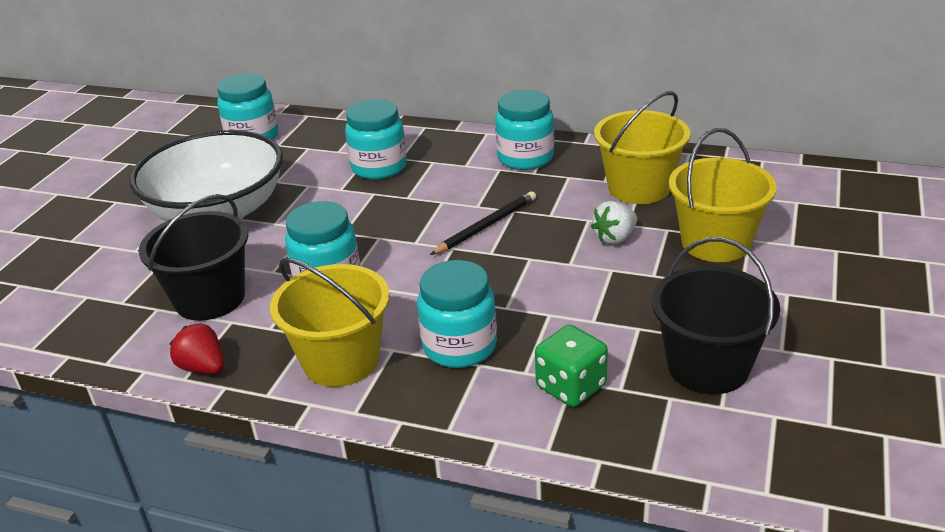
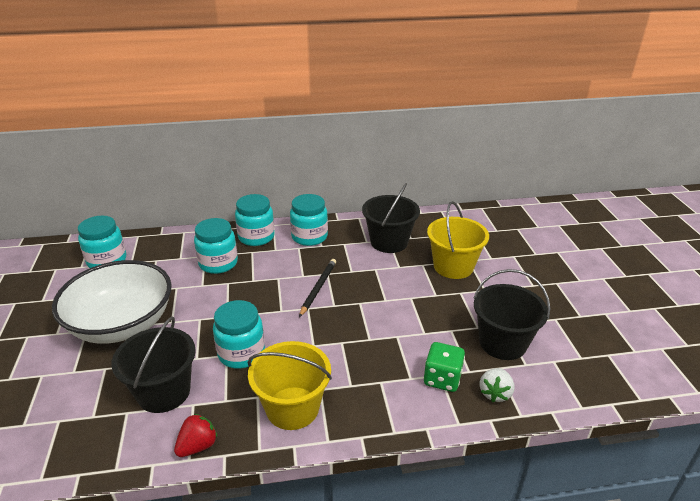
camera: 30 degrees left, 0 degrees up
red strawberry [170,323,224,374] -> red strawberry turned 120 degrees clockwise [174,414,217,457]
turquoise jar [417,260,497,368] -> turquoise jar moved to [235,194,275,246]
white strawberry [591,201,637,245] -> white strawberry moved to [479,368,515,402]
yellow bucket [594,91,690,204] -> black bucket [362,183,420,253]

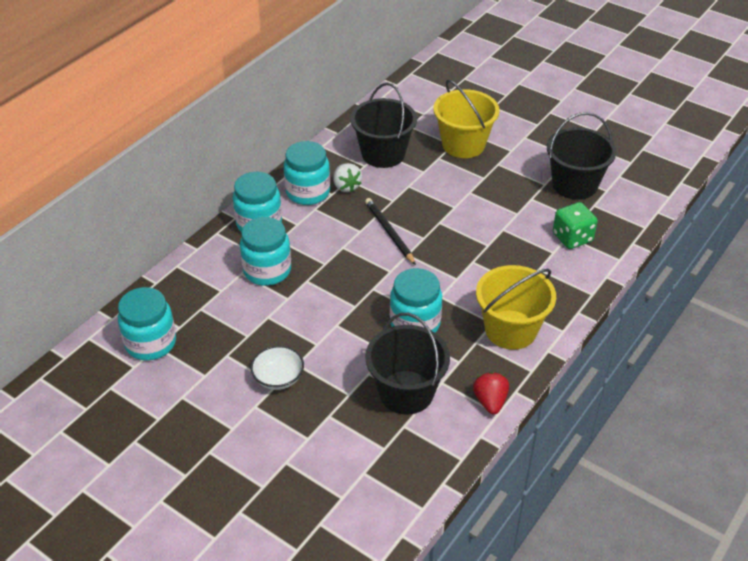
camera: 45 degrees left, 10 degrees up
white bowl [52,260,172,344] -> white bowl [250,345,304,390], size x0.41
white strawberry [479,368,515,402] -> white strawberry moved to [333,163,362,192]

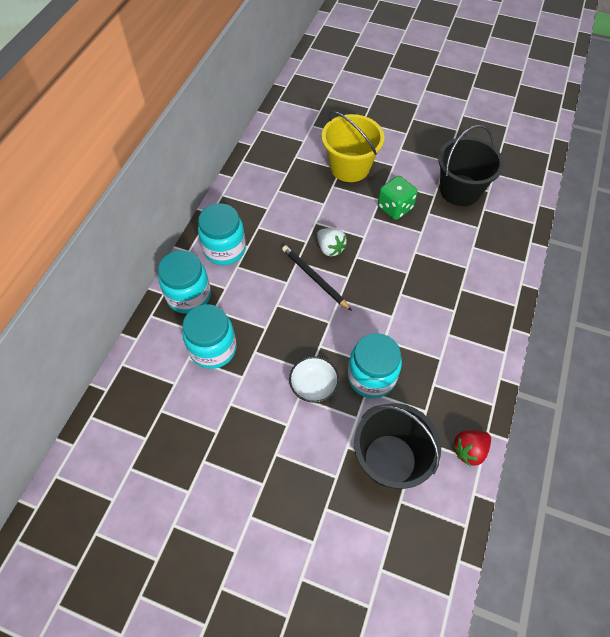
camera: 15 degrees left, 15 degrees up
turquoise jar [118,287,176,361] -> none
white bowl [250,345,304,390] -> white bowl moved to [289,356,339,403]
white strawberry [333,163,362,192] -> white strawberry moved to [317,228,347,256]
black bucket [350,83,417,168] -> none
red strawberry [473,372,509,415] -> red strawberry turned 105 degrees counterclockwise [452,430,491,466]
yellow bucket [476,265,556,350] -> none
green dice [553,202,598,249] -> green dice moved to [378,176,418,220]

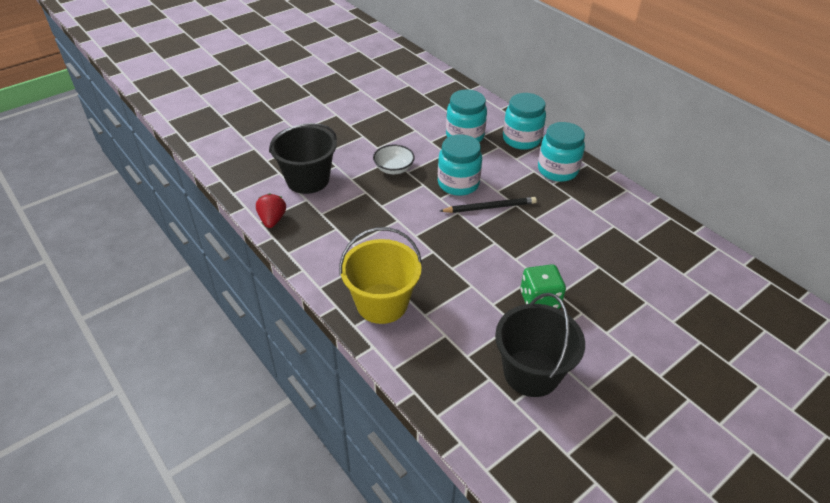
camera: 120 degrees right, 15 degrees down
white strawberry [317,228,347,256] -> none
yellow bucket [322,111,384,182] -> yellow bucket moved to [339,227,422,324]
turquoise jar [348,333,402,398] -> turquoise jar moved to [438,134,482,196]

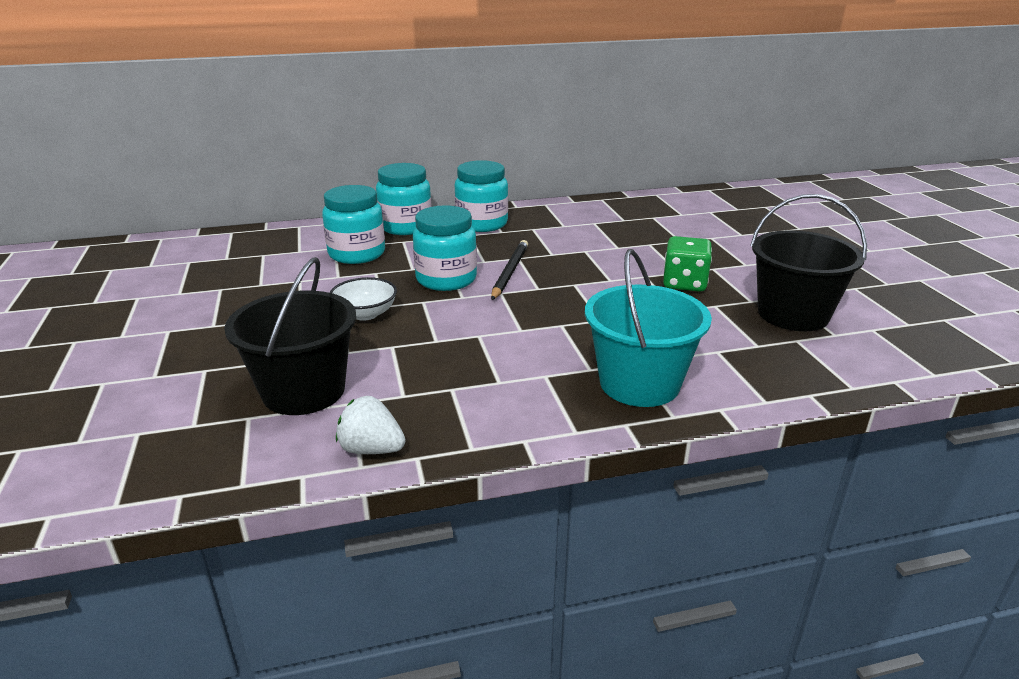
camera: 65 degrees left, 15 degrees down
red strawberry [256,193,286,228] -> white strawberry [336,396,406,454]
yellow bucket [339,227,422,324] -> turquoise bucket [585,249,712,407]

